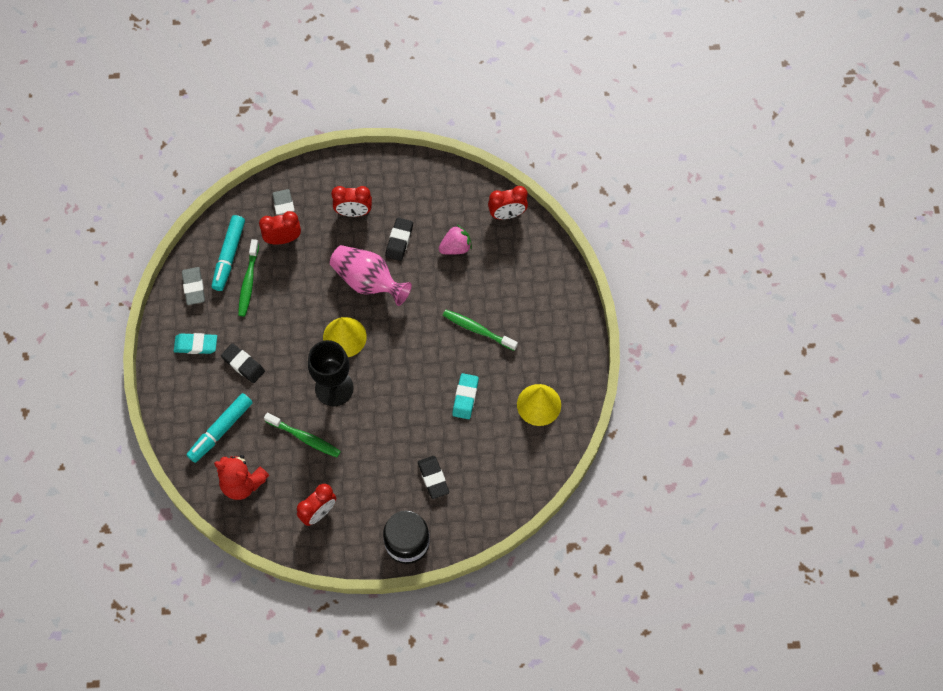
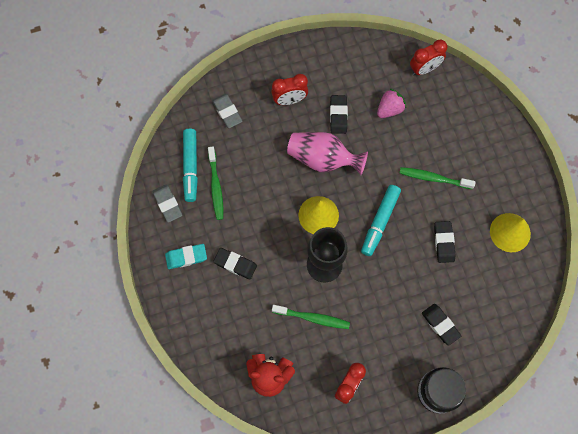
camera: 15 degrees left, 5 degrees up
turquoise marker [187,393,253,463] -> turquoise marker moved to [361,185,401,256]
red clock [259,211,301,245] -> none
turquoise eraser [452,373,479,419] -> black eraser [434,221,455,263]

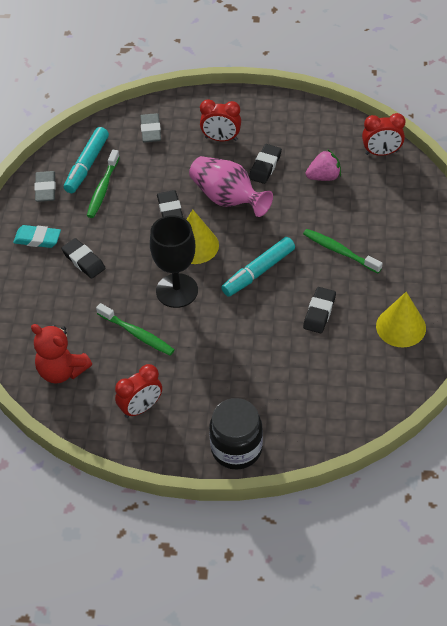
camera: 25 degrees right, 20 degrees down
black eraser [422,304,461,346] -> black eraser moved to [157,190,183,217]

